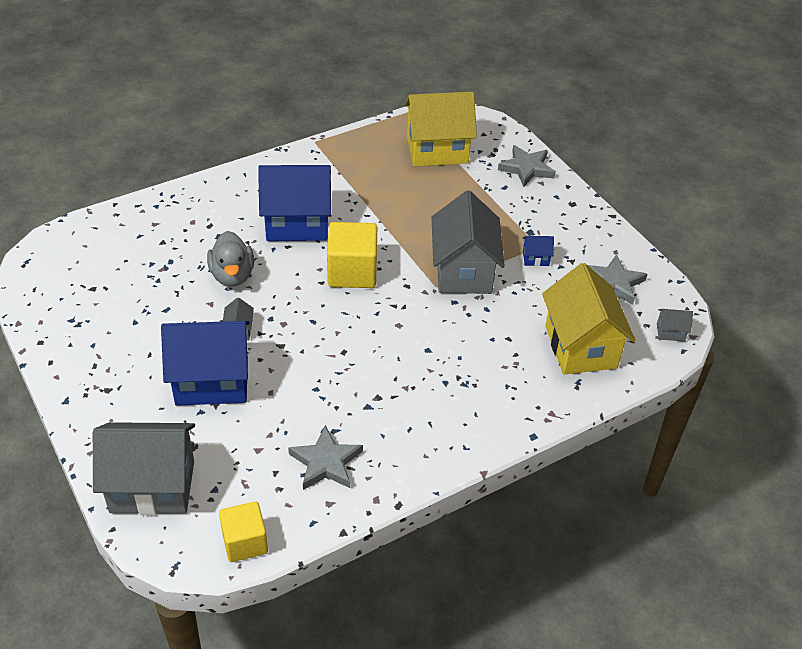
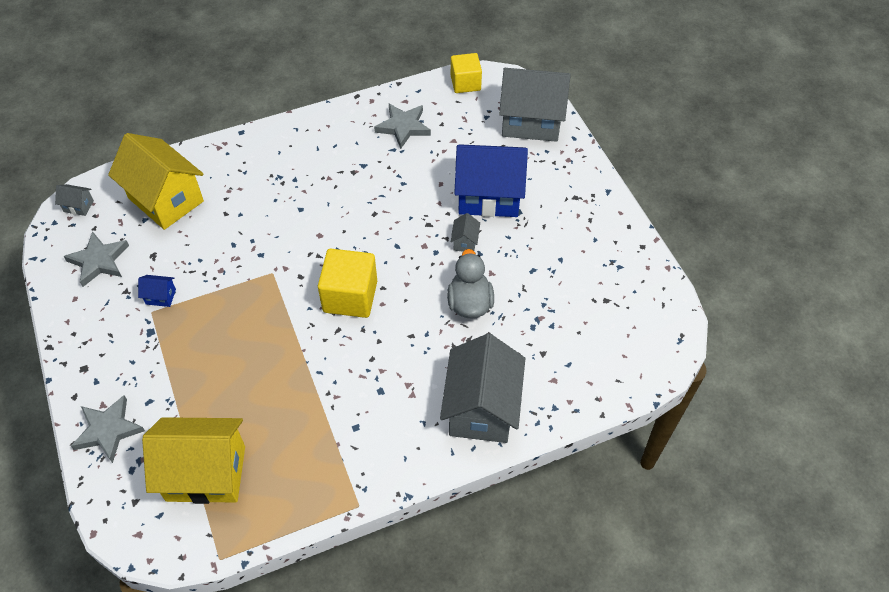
camera: 170 degrees left, 10 degrees up
blue house [258,165,331,241] -> none
grey house [431,191,505,294] -> grey house moved to [440,334,525,443]
yellow house [542,263,636,375] -> yellow house turned 45 degrees counterclockwise [108,133,204,230]

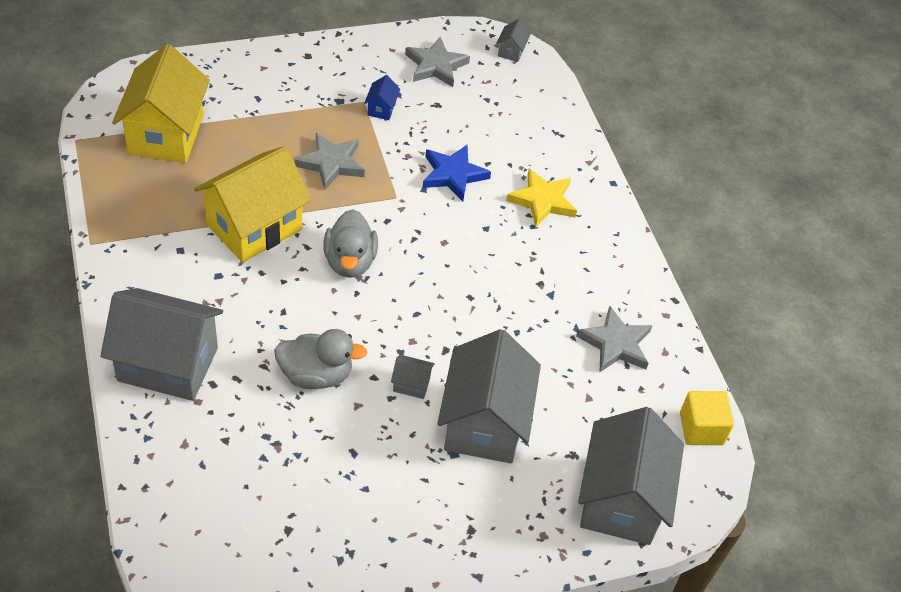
camera: 90 degrees right, 5 degrees down
grey star [71,395,145,463] -> grey star moved to [294,133,365,190]
yellow house [108,133,204,230] -> yellow house moved to [194,146,312,263]
yellow cube [318,249,377,318] -> grey duck [323,209,378,278]
blue house [454,144,528,217] -> grey house [437,329,541,463]
none -> blue star [422,145,491,202]
none -> yellow star [506,168,577,227]

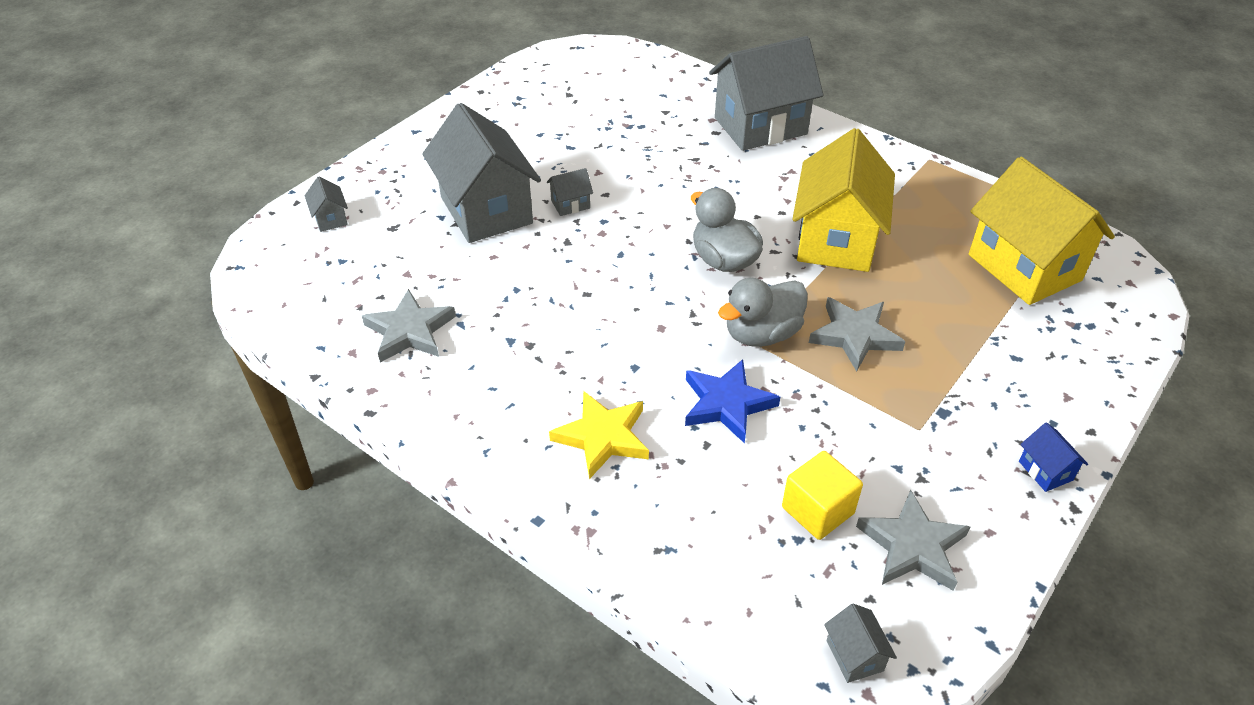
camera: 150 degrees right, 5 degrees down
grey duck [274,329,367,389] -> grey duck moved to [718,278,808,347]
blue house [364,75,400,120] -> blue house moved to [1019,422,1088,492]
grey house [578,407,684,545] -> grey house [305,177,348,232], size x0.40
yellow cube [680,391,734,445] -> yellow cube moved to [782,451,863,540]

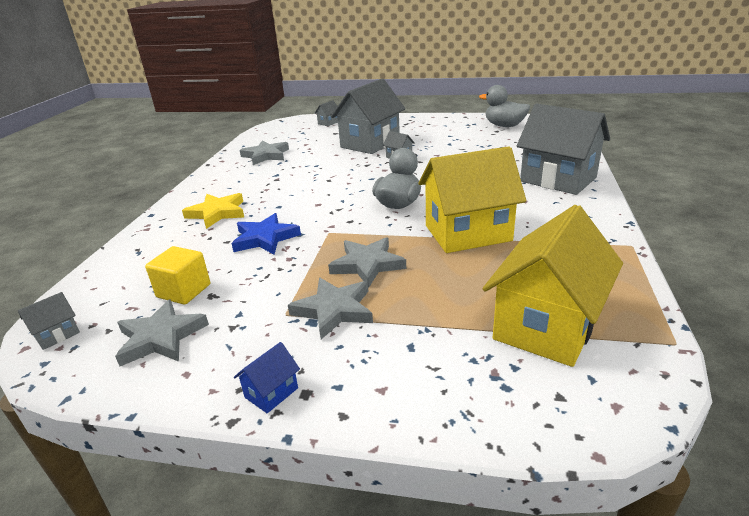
camera: 65 degrees right, 15 degrees down
grey duck [718,278,808,347] -> grey duck moved to [479,85,530,127]
none -> grey star [288,278,373,339]

